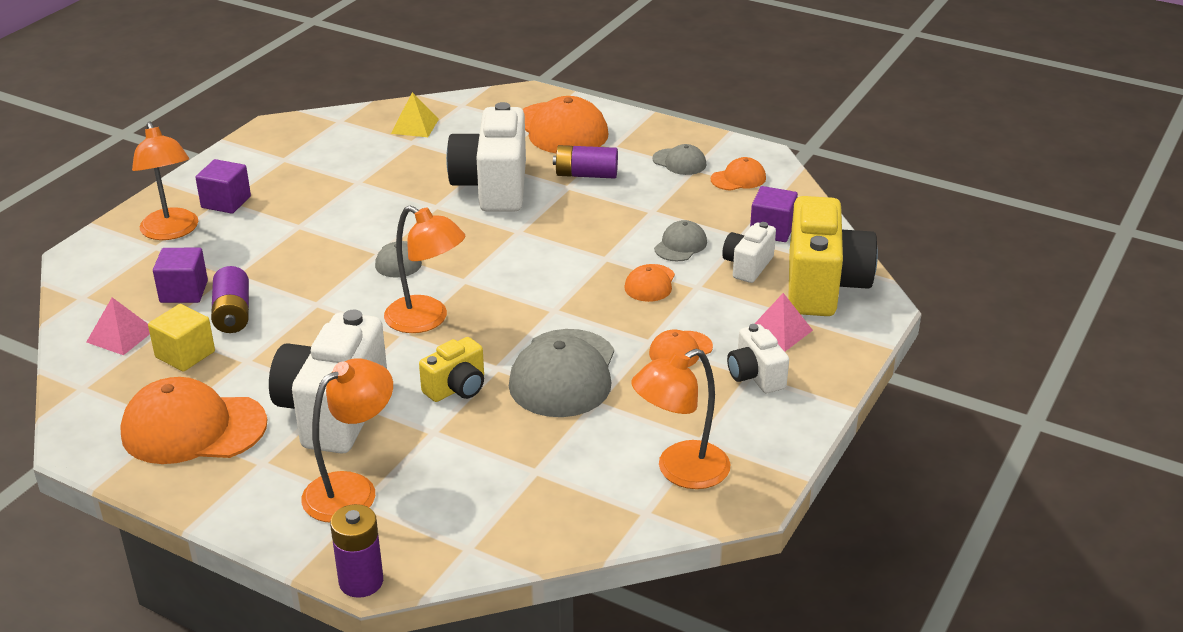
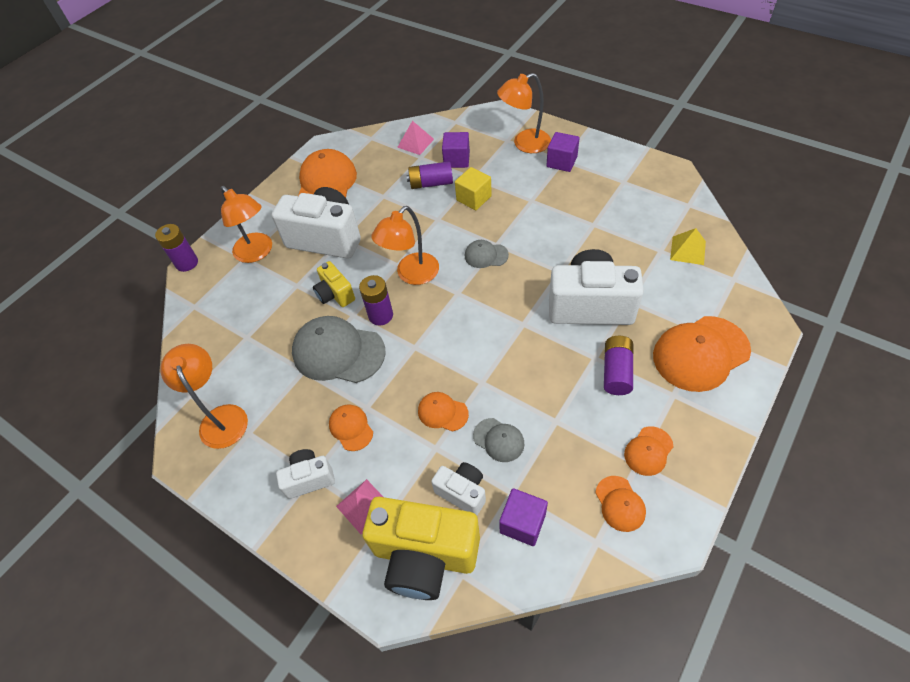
camera: 100 degrees right, 20 degrees up
yellow cube [148,304,215,372] -> yellow cube moved to [455,167,492,210]
grey cap [652,144,706,175] -> orange cap [624,426,674,476]
none -> purple battery [359,275,393,326]

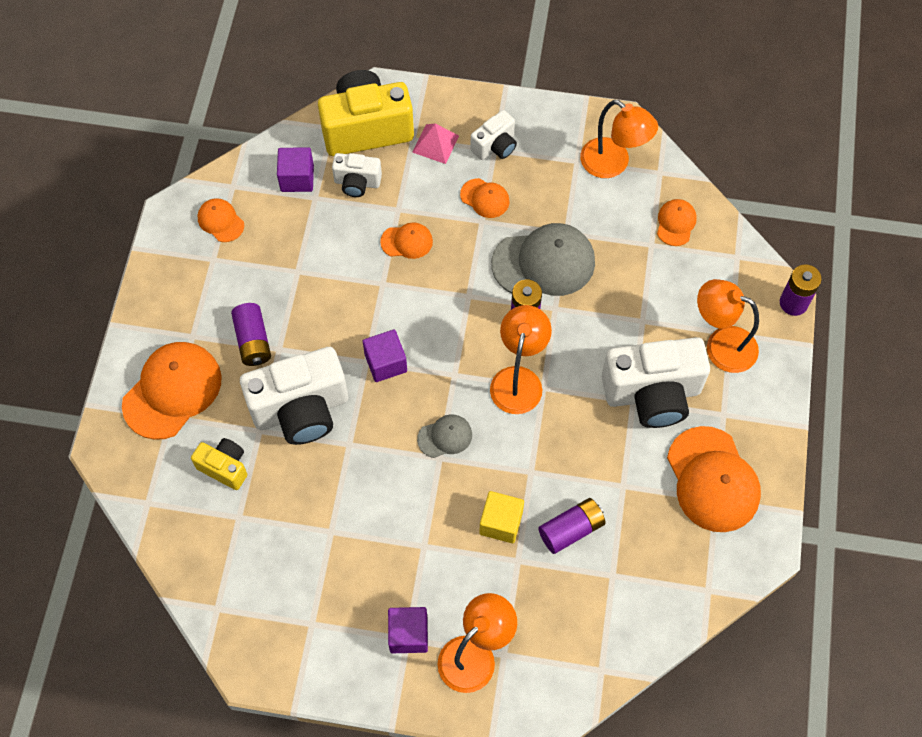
camera: 150 degrees right, 10 degrees up
yellow camera [313,261,355,307] -> yellow camera moved to [191,438,247,490]
pink pyramid [398,121,434,155] -> none
purple cube [442,132,470,168] -> purple cube moved to [363,330,407,382]
grey cap [473,418,525,462] -> none
orange cap [624,426,674,476] -> orange cap moved to [657,199,697,246]
yellow pyramid [670,228,706,265] -> none

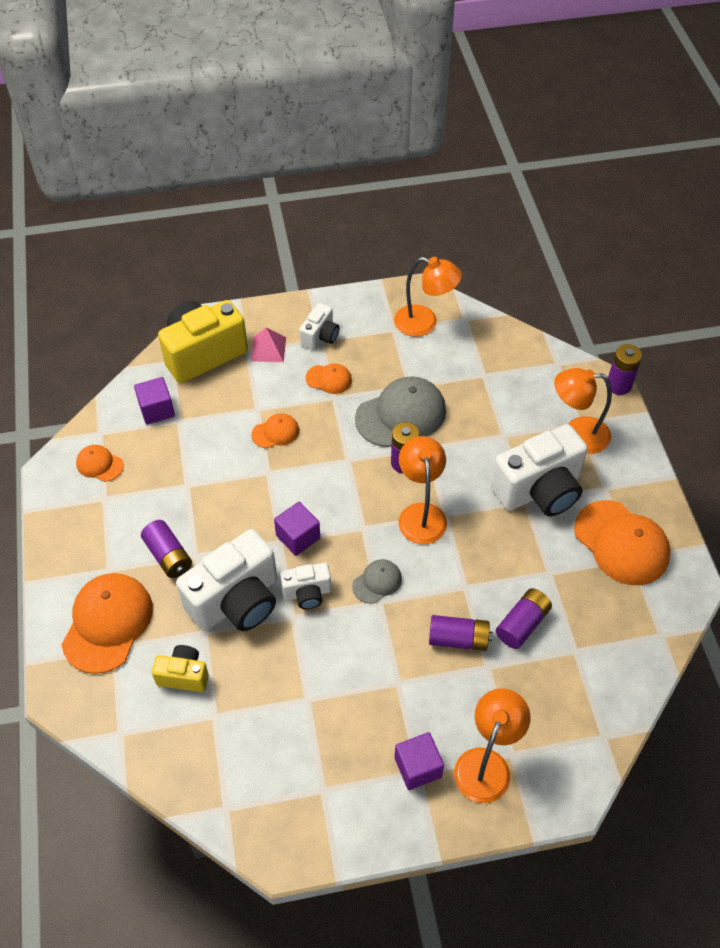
camera: 20 degrees left, 10 degrees down
white camera [332,153,382,197] -> white camera moved to [280,563,331,609]
yellow cube [479,491,524,543] -> purple battery [429,615,493,651]
orange cap [657,199,697,246] -> none

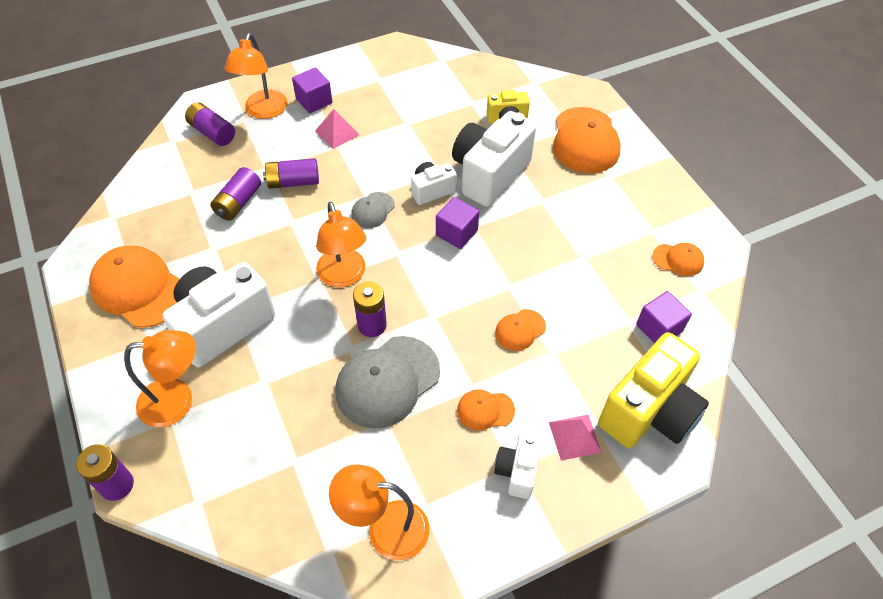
camera: 165 degrees right, 0 degrees up
purple battery [141,520,192,578] -> purple battery moved to [185,102,235,146]
none -> pink pyramid [315,109,359,149]

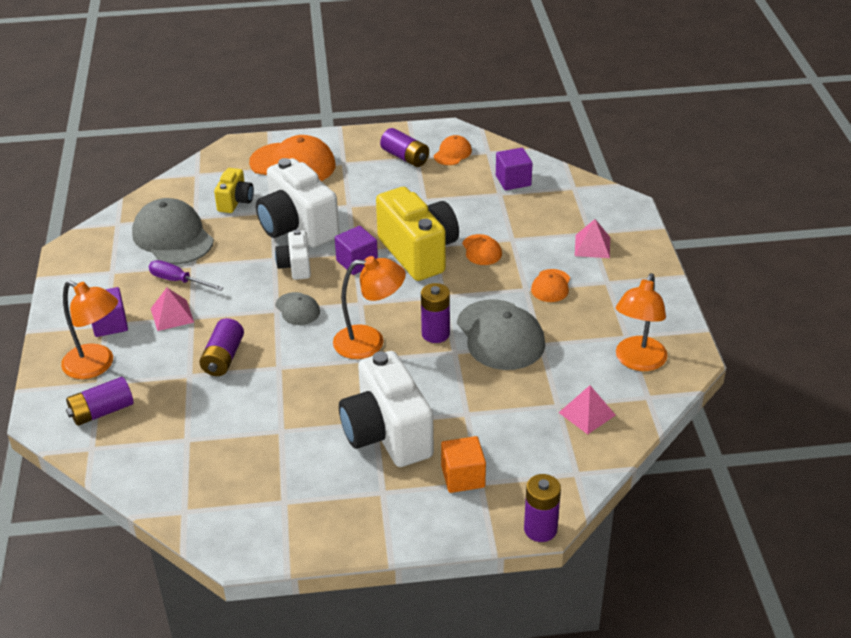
camera: 70 degrees left, 15 degrees down
orange cap [89,246,179,328] -> none
orange lamp [124,330,196,427] -> orange cube [441,436,486,493]
purple battery [211,167,261,221] -> purple battery moved to [380,128,429,167]
white camera [494,433,542,499] -> none
yellow camera [598,332,709,448] -> yellow camera moved to [376,187,459,281]
none -> grey cap [132,198,214,265]
none -> purple screwdriver [149,260,224,291]
none -> pink pyramid [559,385,616,434]

